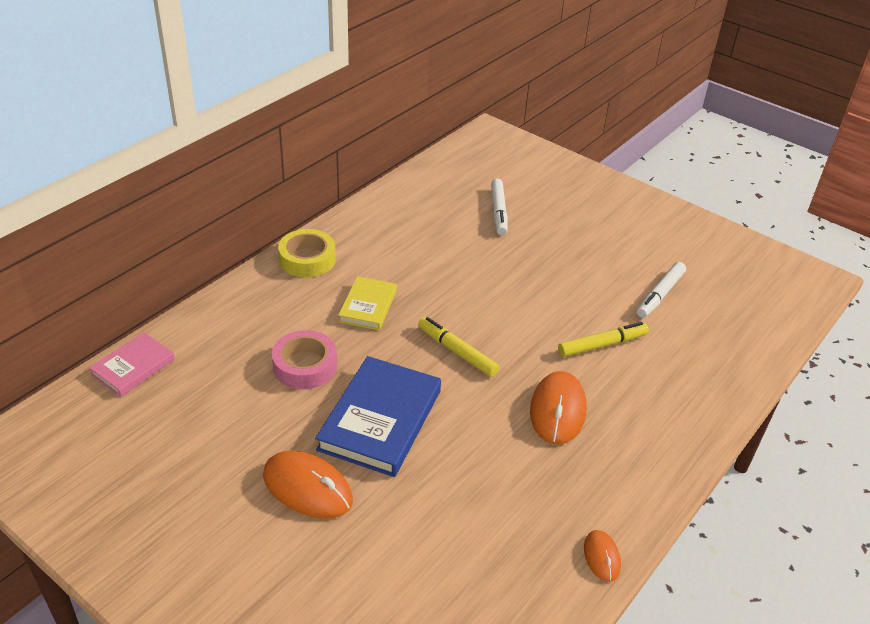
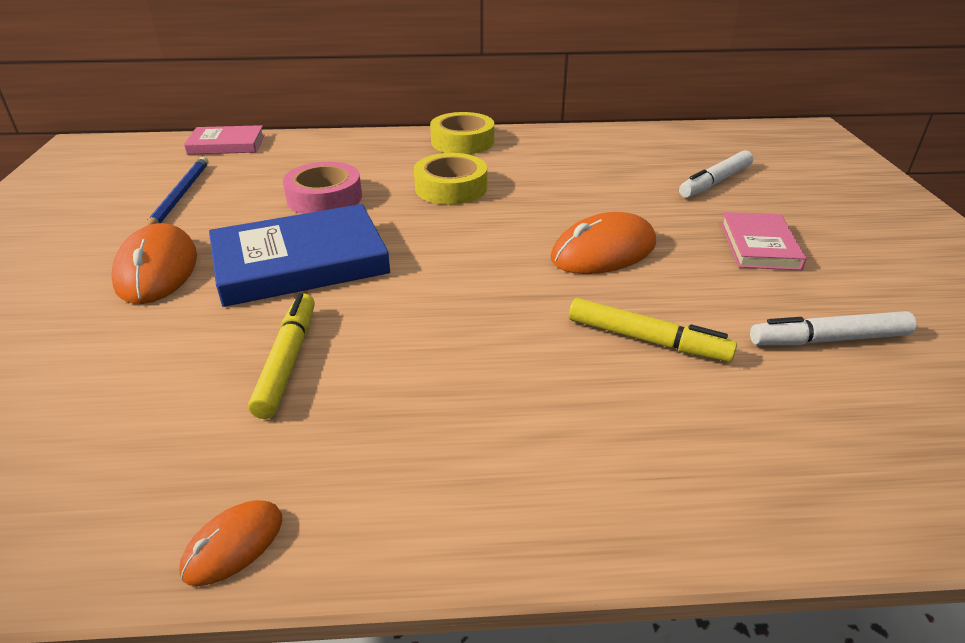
camera: 50 degrees right, 5 degrees down
yellow book [338,276,397,330] -> yellow tape [414,153,487,205]
yellow marker [418,317,499,377] -> yellow marker moved to [248,293,315,419]
orange mouse [530,371,586,444] -> orange mouse moved to [551,212,656,274]
none -> blue pencil [146,157,209,226]
none -> pink book [720,212,807,270]

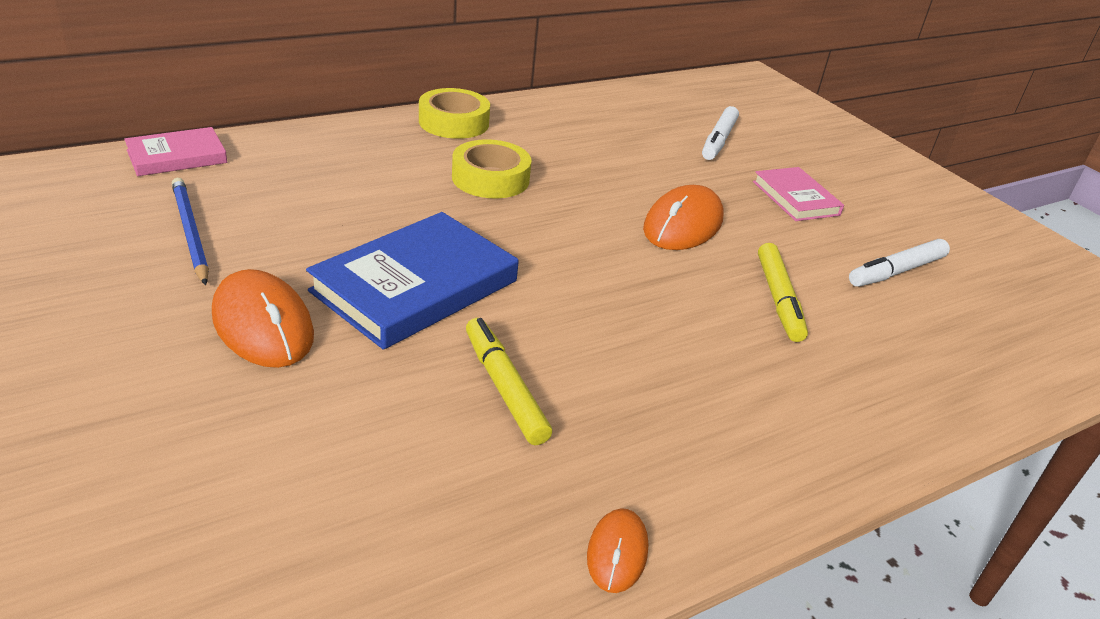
camera: 30 degrees left, 0 degrees up
pink tape [283,162,362,214] -> none
yellow marker [569,298,737,362] -> yellow marker turned 90 degrees clockwise [758,243,808,342]

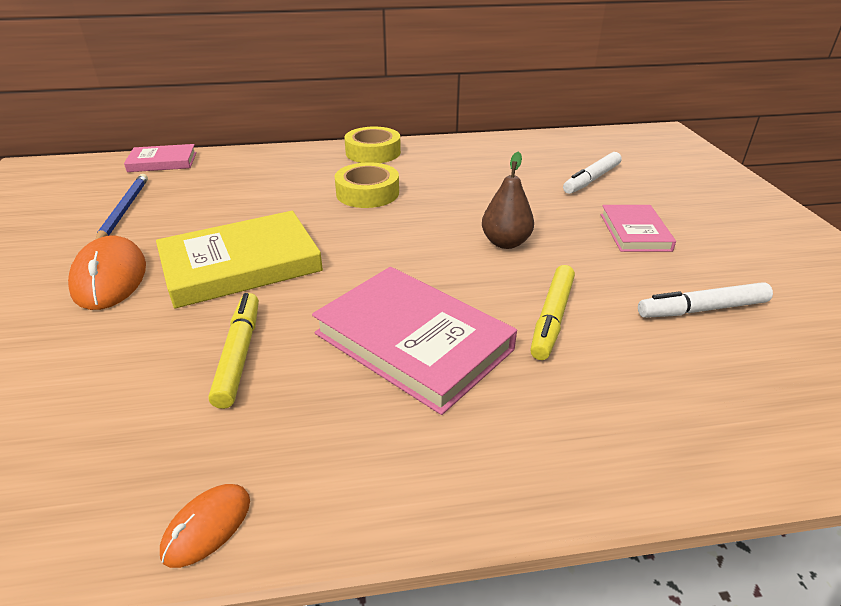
camera: 25 degrees right, 0 degrees up
blue book [306,212,518,350] -> yellow book [156,211,323,309]
orange mouse [643,185,723,250] -> brown pear [482,152,534,249]
none -> pink book [312,267,517,415]

